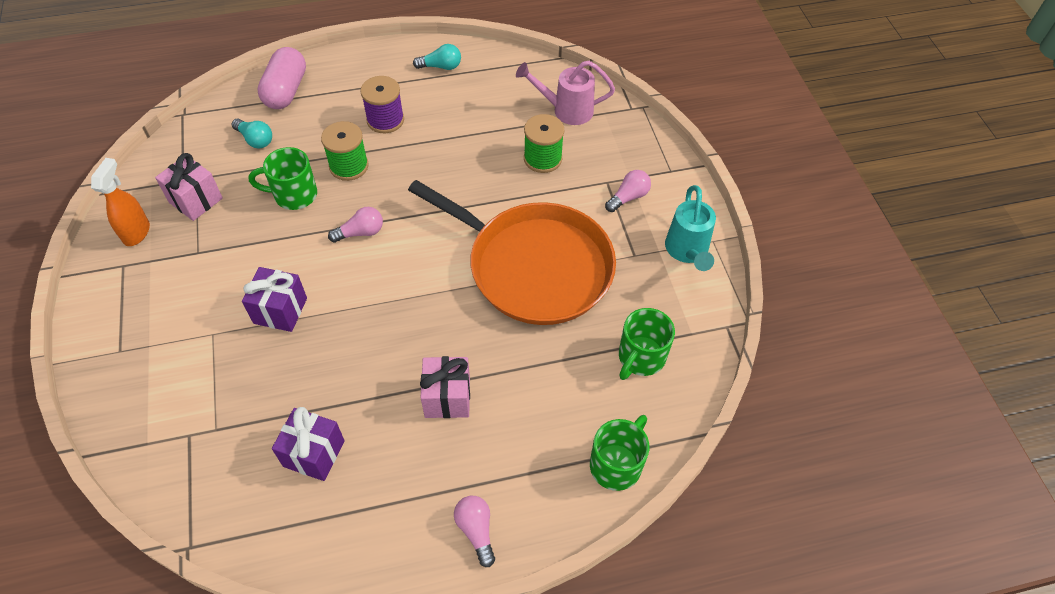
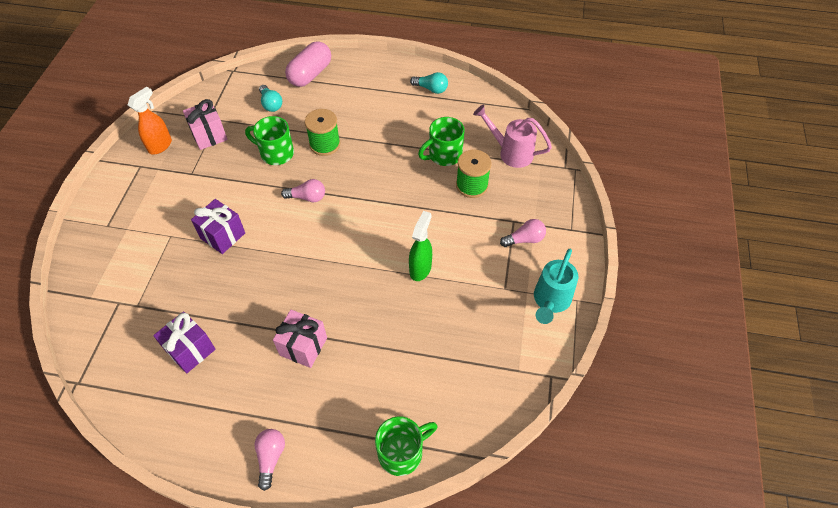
camera: 25 degrees right, 0 degrees up
purple spool [360,76,404,133] -> none
orange pan [408,180,616,325] -> green spray bottle [409,211,432,281]
green mug [619,308,675,380] -> green mug moved to [418,117,465,166]

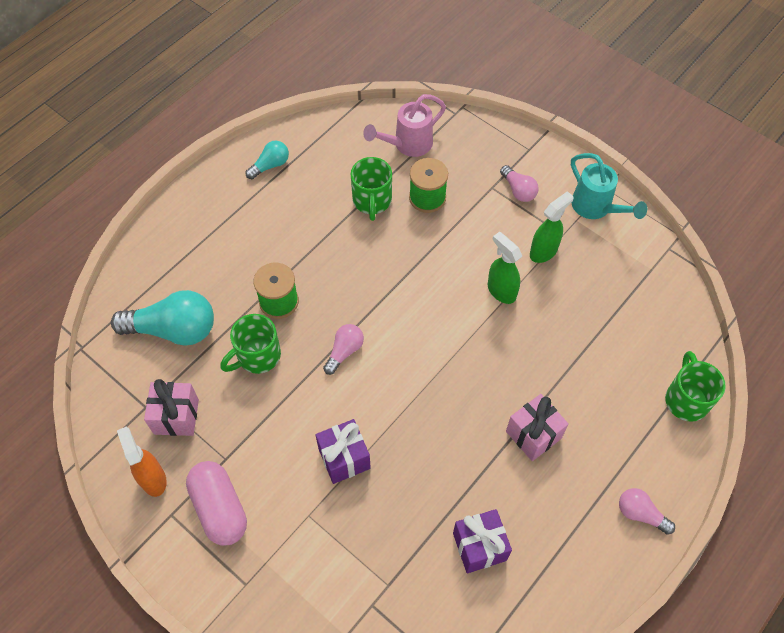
camera: 60 degrees left, 5 degrees up
turquoise light bulb [259,85,282,112] -> turquoise light bulb [111,290,214,346], size x1.91
pink capsule [285,41,331,87] -> pink capsule moved to [186,461,247,546]
pink light bulb [500,219,546,247] -> pink light bulb turned 135 degrees clockwise [500,165,539,202]
none -> green spray bottle [530,191,574,263]

